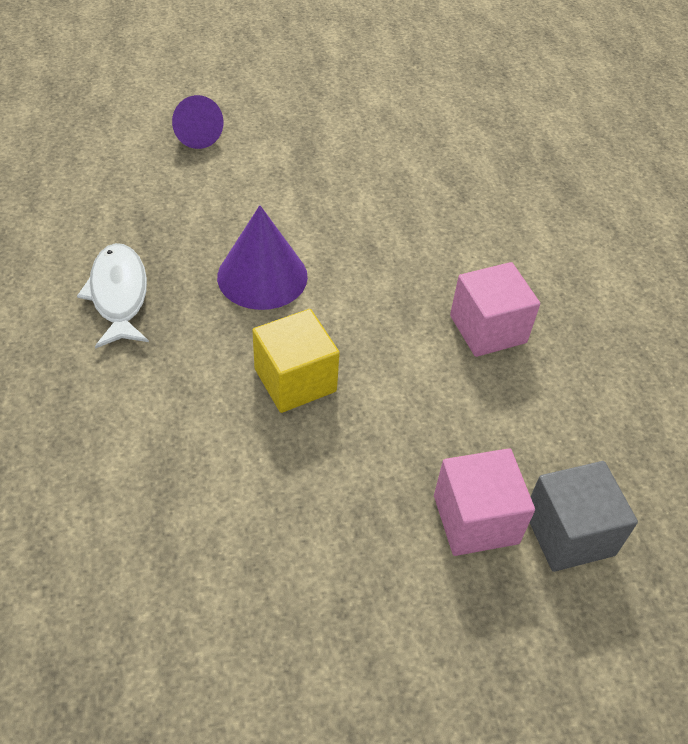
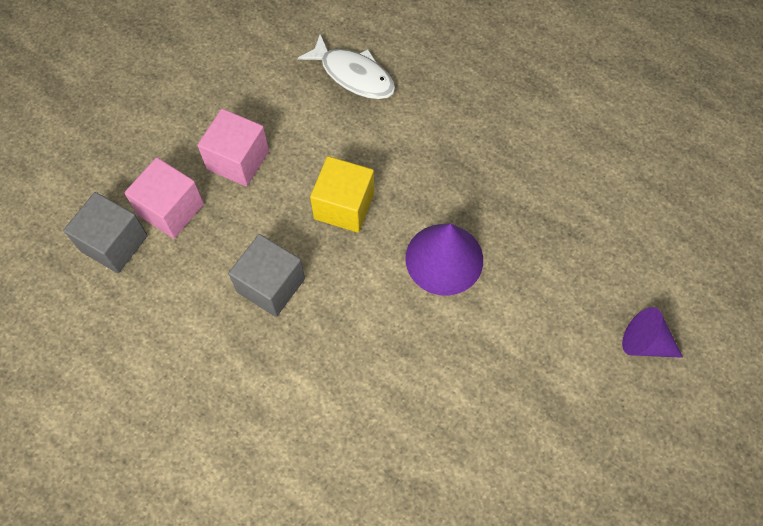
camera: 140 degrees right, 15 degrees up
white fish [77,243,149,349] -> white fish moved to [298,34,395,99]
pink cube [450,262,540,357] -> pink cube moved to [197,109,269,187]
none -> grey cube [228,234,305,317]

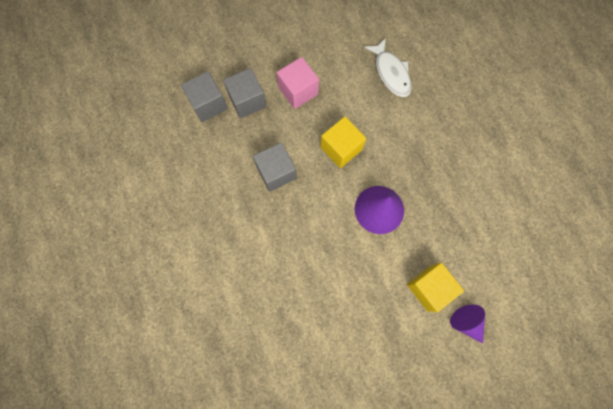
camera: 30 degrees right, 10 degrees up
pink cube [124,157,204,239] -> grey cube [223,68,267,118]
none -> yellow cube [407,263,464,312]

